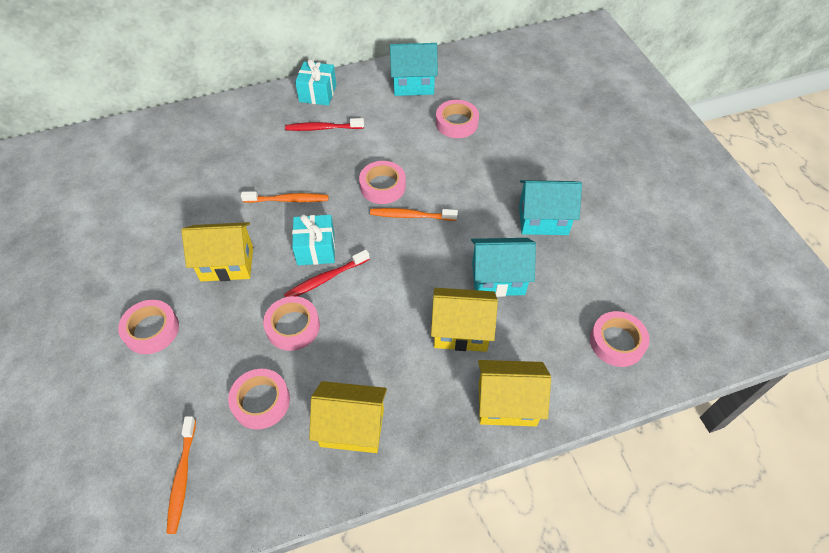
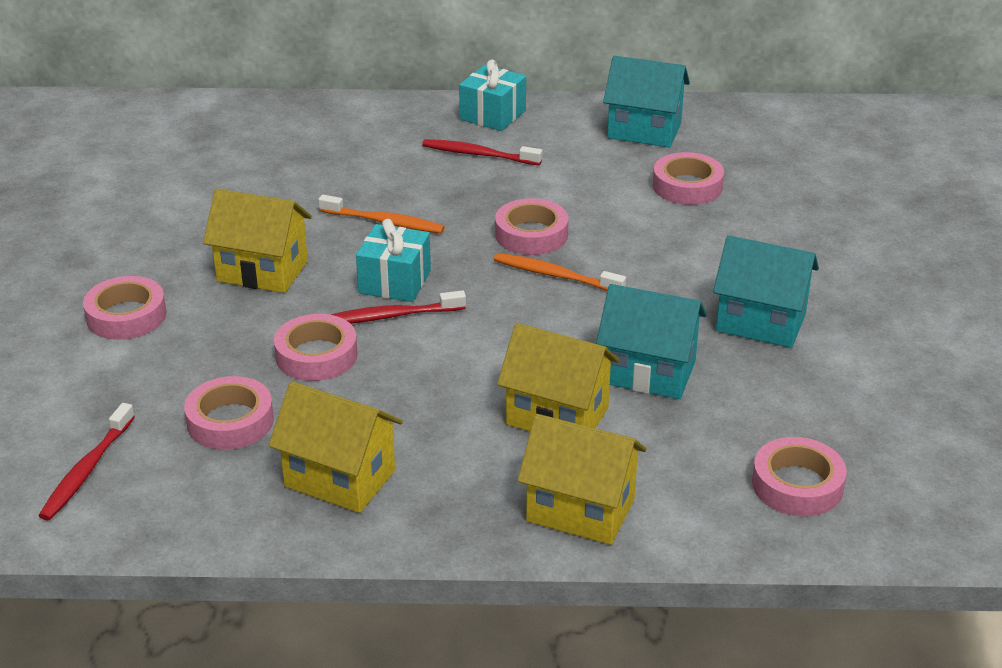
camera: 20 degrees right, 20 degrees down
orange toothbrush [166,416,196,534] -> red toothbrush [38,403,135,520]

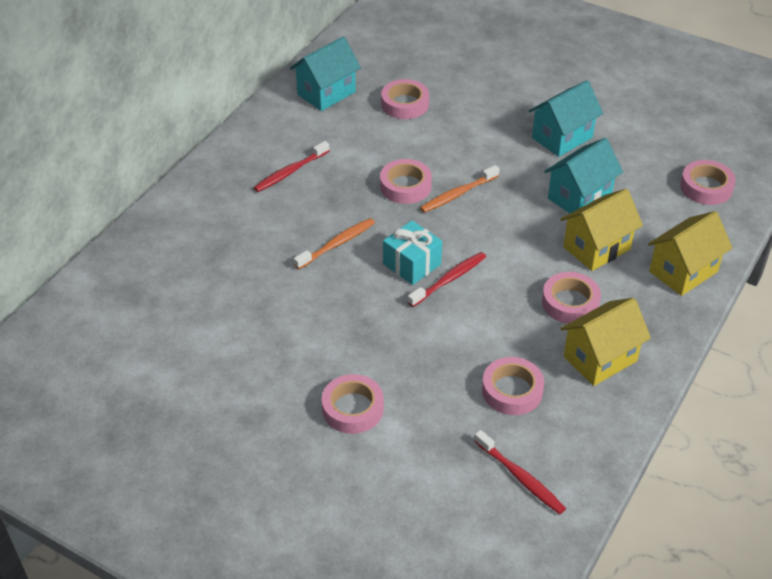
camera: 60 degrees left, 10 degrees up
yellow house [203,189,312,293] -> none
pink tape [274,314,358,381] -> pink tape moved to [542,272,601,324]
red toothbrush [331,290,466,324] -> red toothbrush turned 150 degrees counterclockwise [408,252,486,307]
turquoise gift [459,60,526,131] -> none

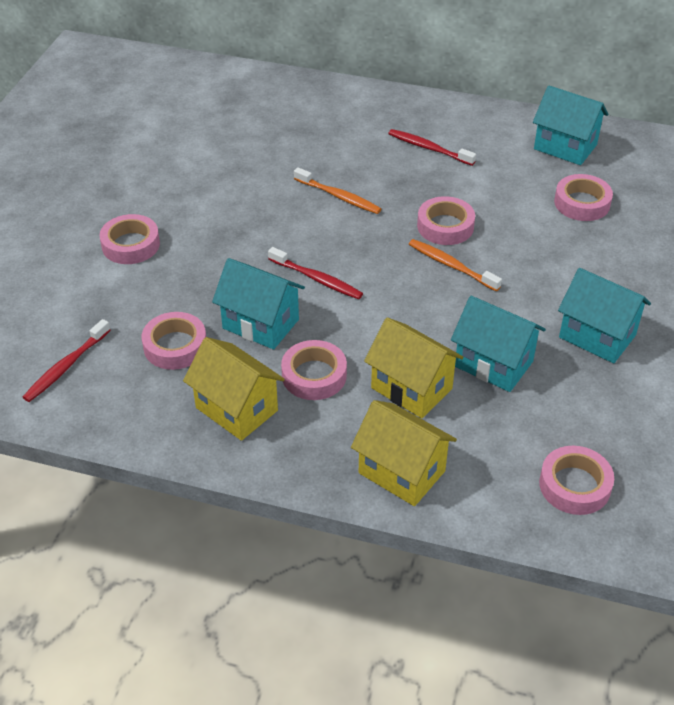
camera: 75 degrees right, 0 degrees up
turquoise gift [383,221,442,285] -> none
none -> turquoise house [212,258,305,350]

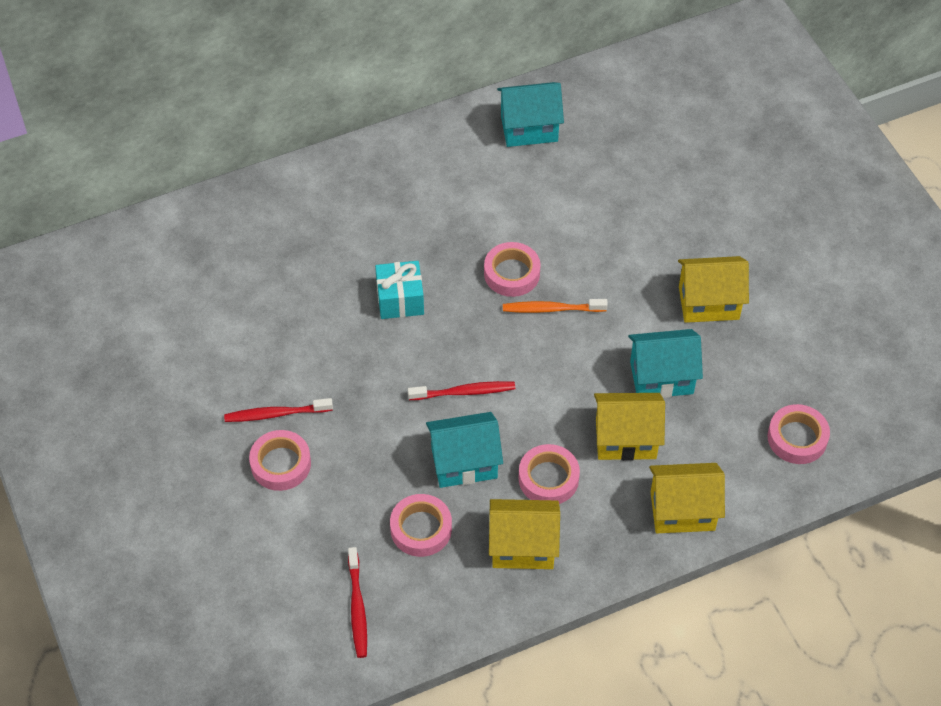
camera: 40 degrees left, 10 degrees up
orange toothbrush [294,167,381,214] -> turquoise gift [375,261,424,319]
red toothbrush [388,129,476,166] -> red toothbrush moved to [224,398,333,422]
pink tape [554,174,613,221] -> none
turquoise house [558,268,651,363] -> yellow house [678,256,749,323]

